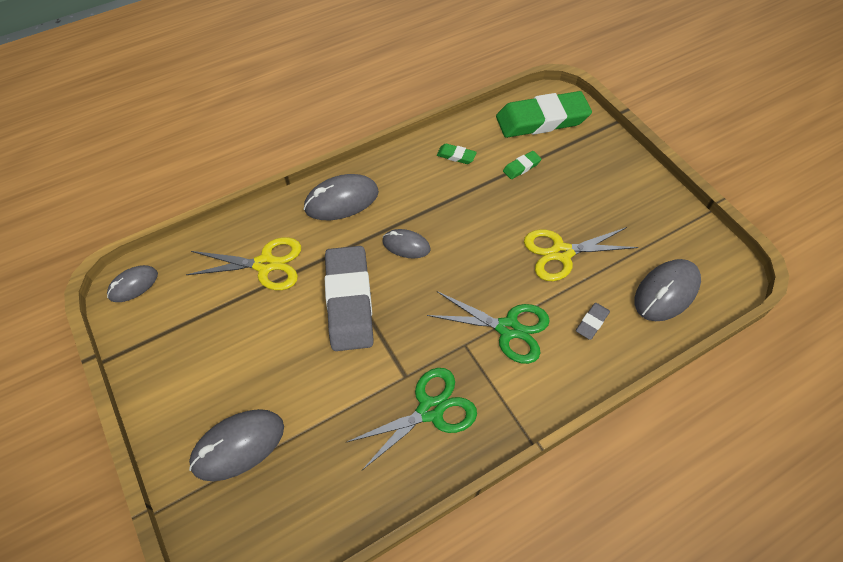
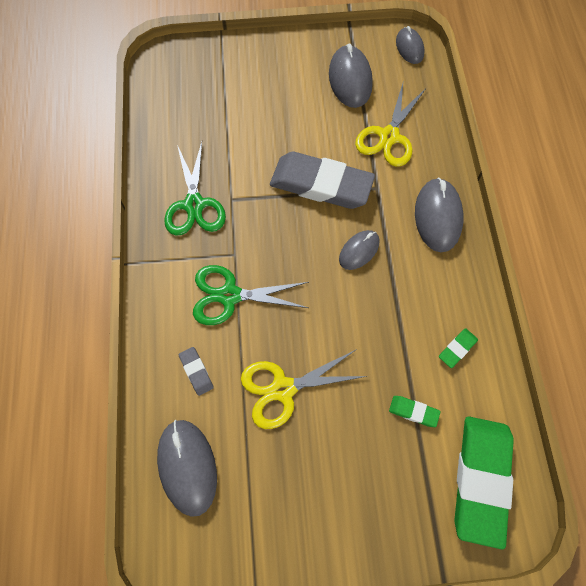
camera: 115 degrees right, 10 degrees up
grey mouse [189,409,284,481] -> grey mouse moved to [329,44,373,108]
green scissors [427,291,550,364] -> green scissors turned 45 degrees clockwise [193,265,309,325]
green eraser [503,151,541,179] -> green eraser turned 60 degrees counterclockwise [389,396,441,427]
yellow scissors [524,227,639,281] -> yellow scissors turned 120 degrees counterclockwise [241,349,368,429]

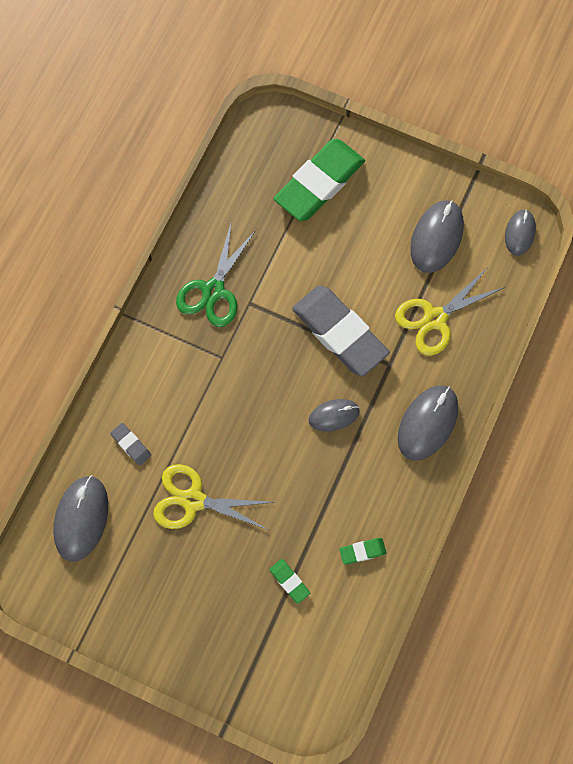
camera: 30 degrees right, 5 degrees up
grey eraser [179,347,214,396] -> grey eraser turned 45 degrees counterclockwise [110,423,151,466]
green scissors [193,265,309,325] -> none
green eraser [454,416,514,550] -> green eraser moved to [274,139,365,221]

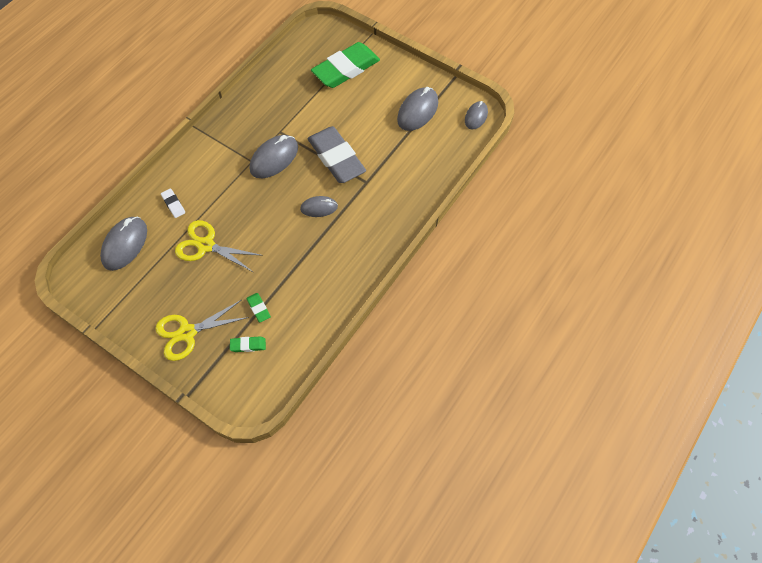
camera: 10 degrees right, 10 degrees down
grey eraser [110,423,151,466] -> white eraser [161,188,185,218]
green scissors [176,221,256,327] -> none
green eraser [339,538,387,565] -> green eraser moved to [230,336,266,352]
yellow scissors [395,267,505,356] -> yellow scissors moved to [155,300,249,361]
grey mouse [398,385,458,461] -> grey mouse moved to [250,135,298,178]

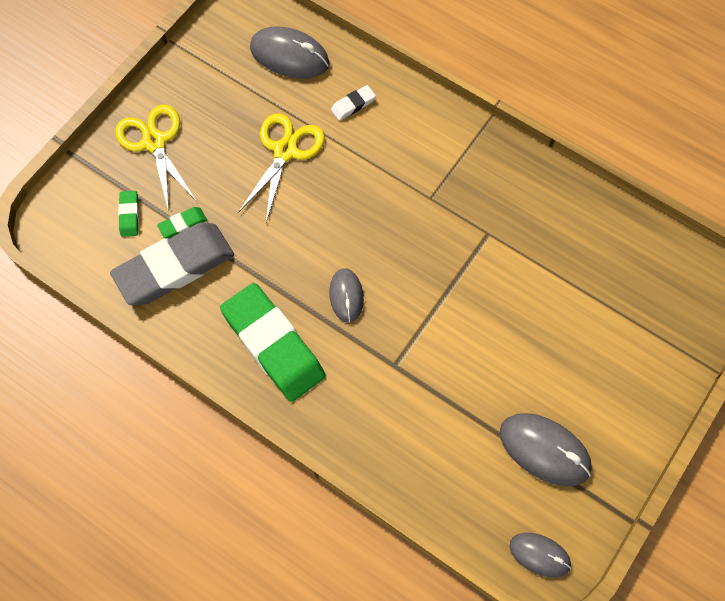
camera: 90 degrees right, 5 degrees up
grey mouse [250,135,298,178] -> none
grey eraser [307,126,366,183] -> grey eraser moved to [110,223,234,305]
green eraser [311,42,380,88] -> green eraser moved to [220,283,325,402]

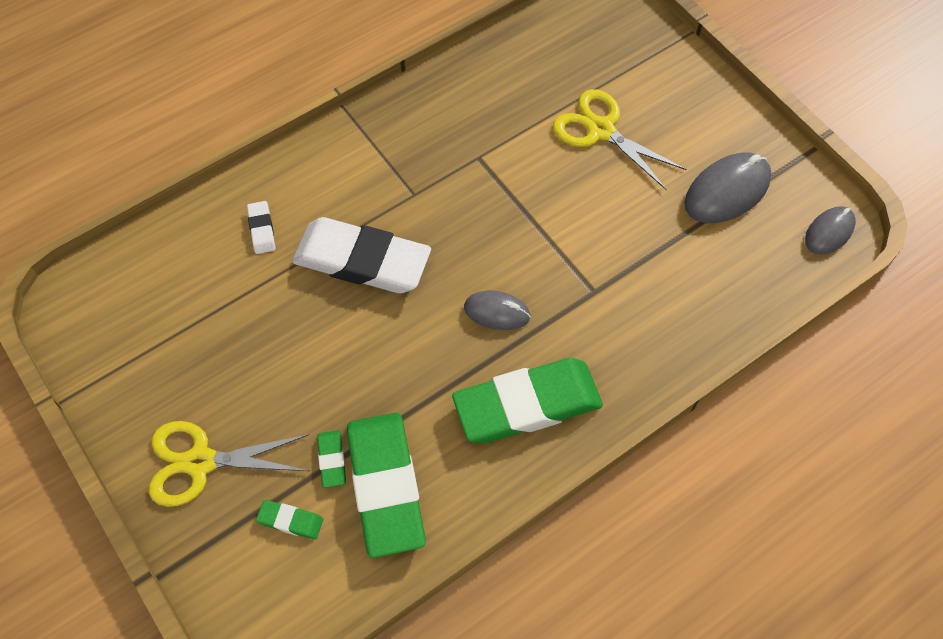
camera: 70 degrees left, 5 degrees down
grey eraser [110,223,234,305] -> green eraser [347,413,426,558]
yellow scissors [238,113,325,222] -> yellow scissors moved to [553,89,687,190]
grey mouse [250,26,329,79] -> none
none -> white eraser [292,217,431,293]

